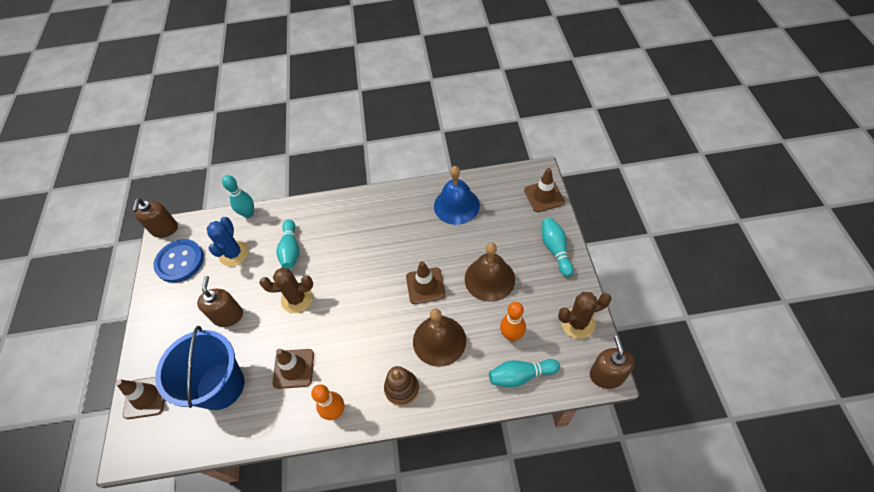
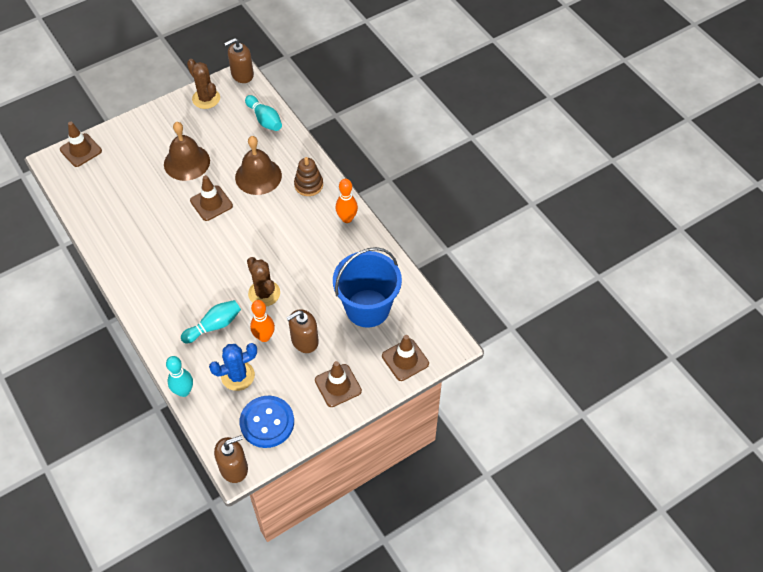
camera: 120 degrees left, 0 degrees up
brown traffic cone [273,349,314,389] -> brown traffic cone moved to [315,361,362,407]
blue bell [434,166,480,225] -> none
orange bowling pin [500,302,526,341] -> orange bowling pin moved to [250,300,275,342]
turquoise bowling pin [542,218,574,277] -> none

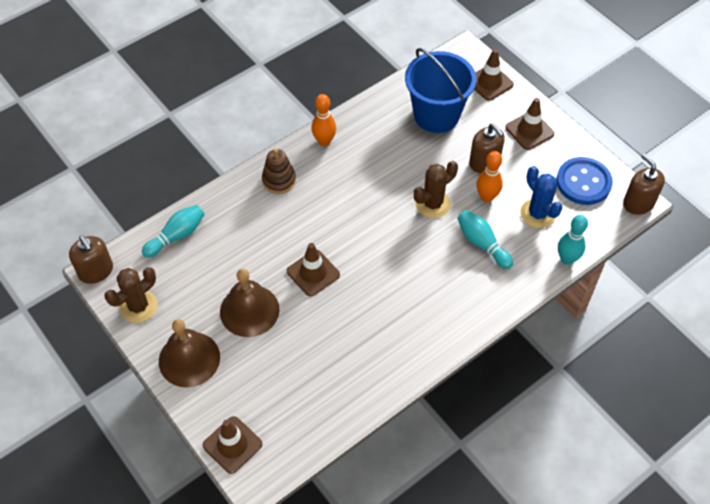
camera: 95 degrees left, 0 degrees up
brown bell [235,136,282,195] -> brown bell moved to [159,319,220,388]

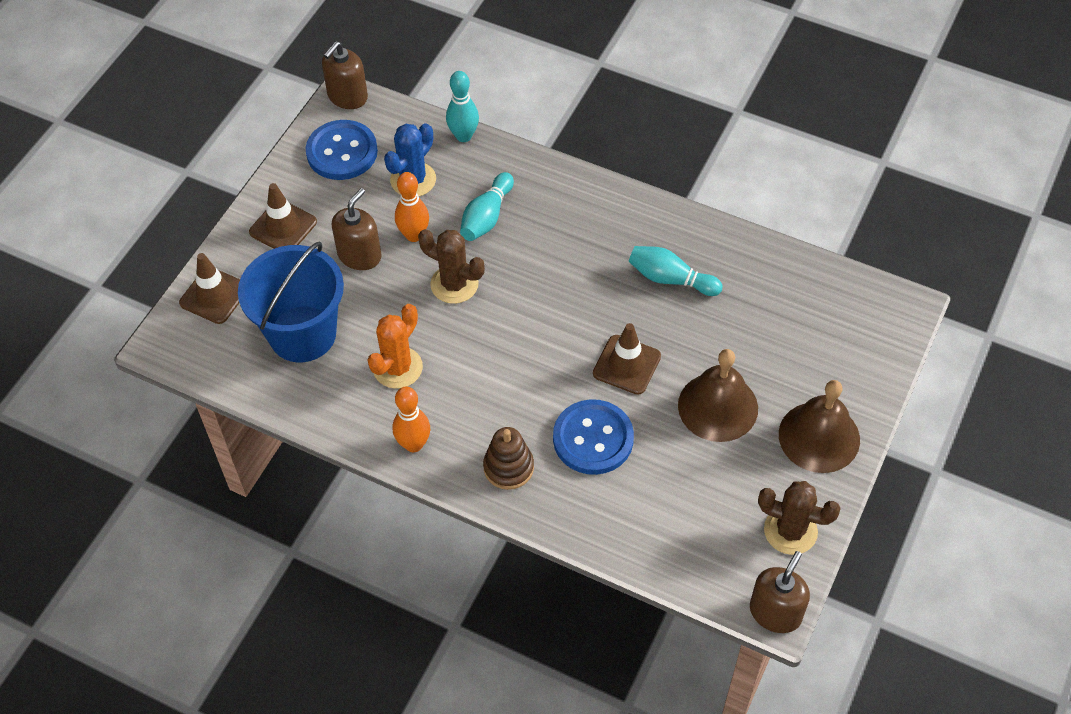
camera: 115 degrees left, 0 degrees up
turquoise bowling pin [142,205,205,258] -> turquoise bowling pin moved to [629,246,722,296]
brown traffic cone [203,416,262,474] -> none
none -> orange cactus [367,304,423,389]
none -> blue button [553,399,634,475]

